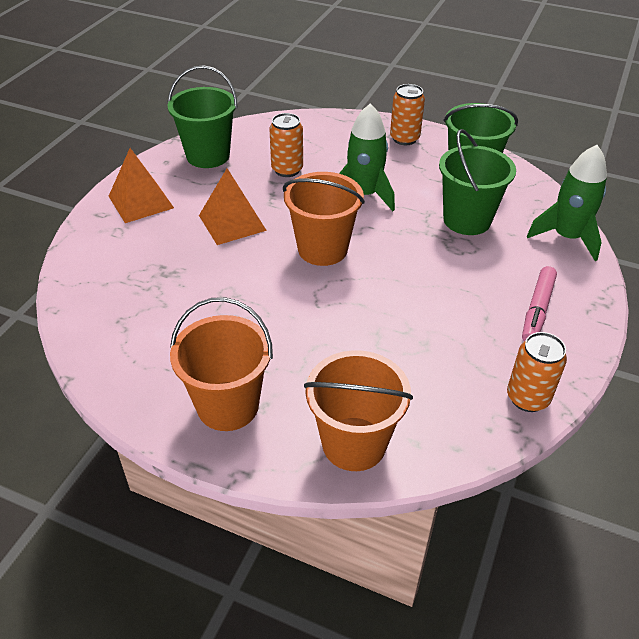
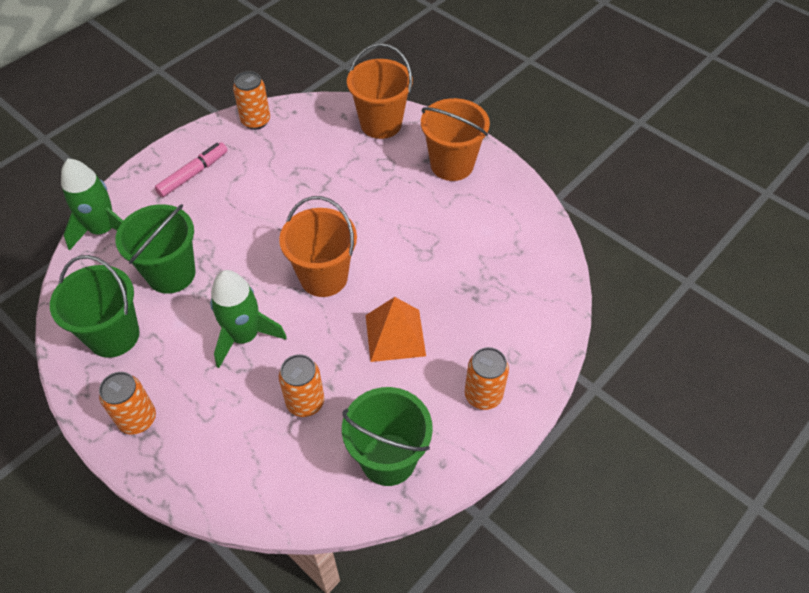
camera: 160 degrees left, 10 degrees up
orange pyramid [109,148,174,223] -> orange can [465,347,509,410]

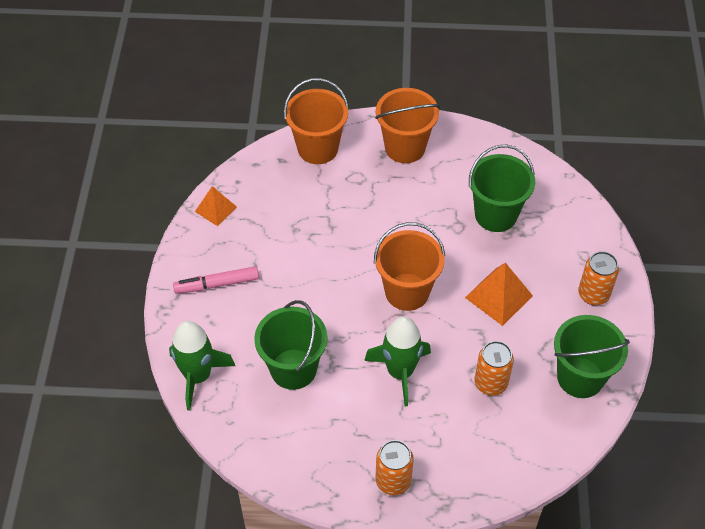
camera: 40 degrees left, 0 degrees up
green bucket [50,255,139,358] -> green bucket moved to [469,145,535,232]
pink marker [155,142,228,197] -> pink marker turned 105 degrees counterclockwise [173,266,259,294]
orange can [233,71,270,130] -> orange pyramid [195,186,237,226]

